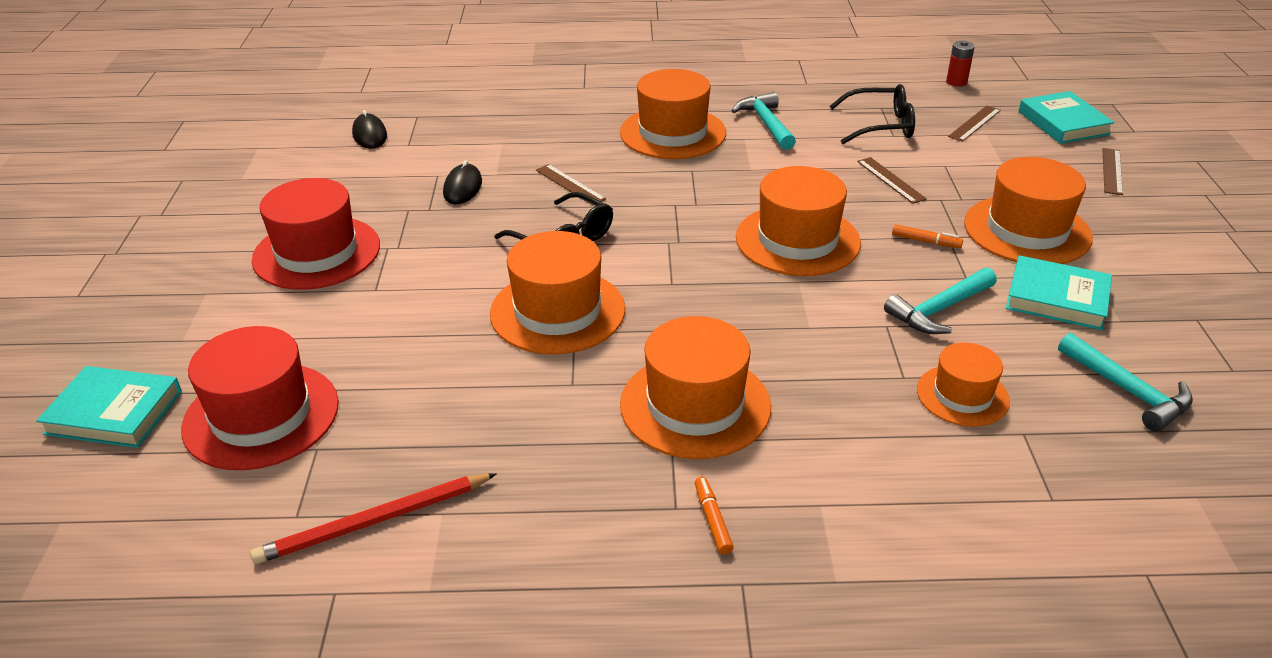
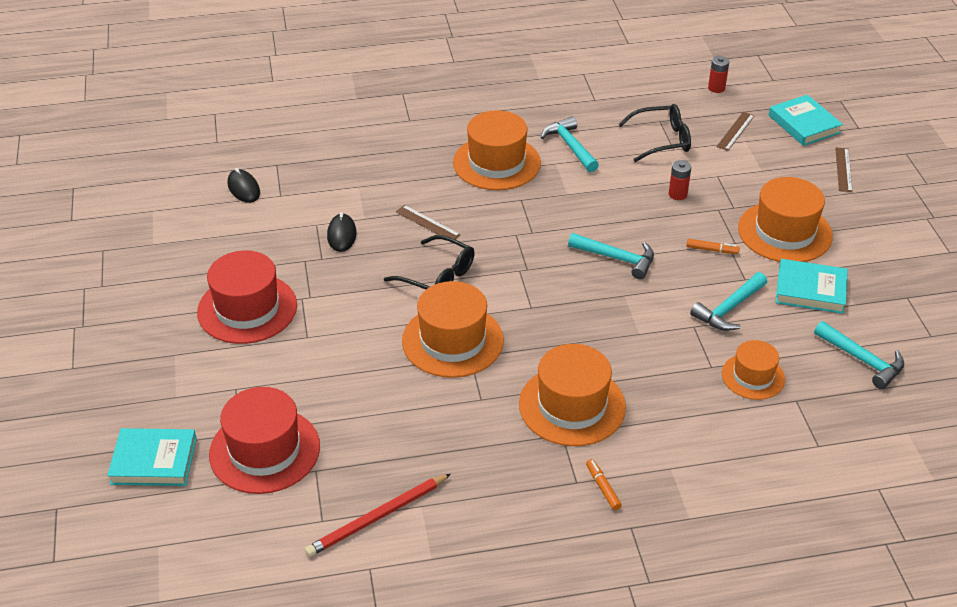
camera: 10 degrees left, 5 degrees up
orange hat [736,166,861,276] -> turquoise hammer [568,233,654,279]
brown ruler [857,157,927,204] -> red battery [669,160,691,200]

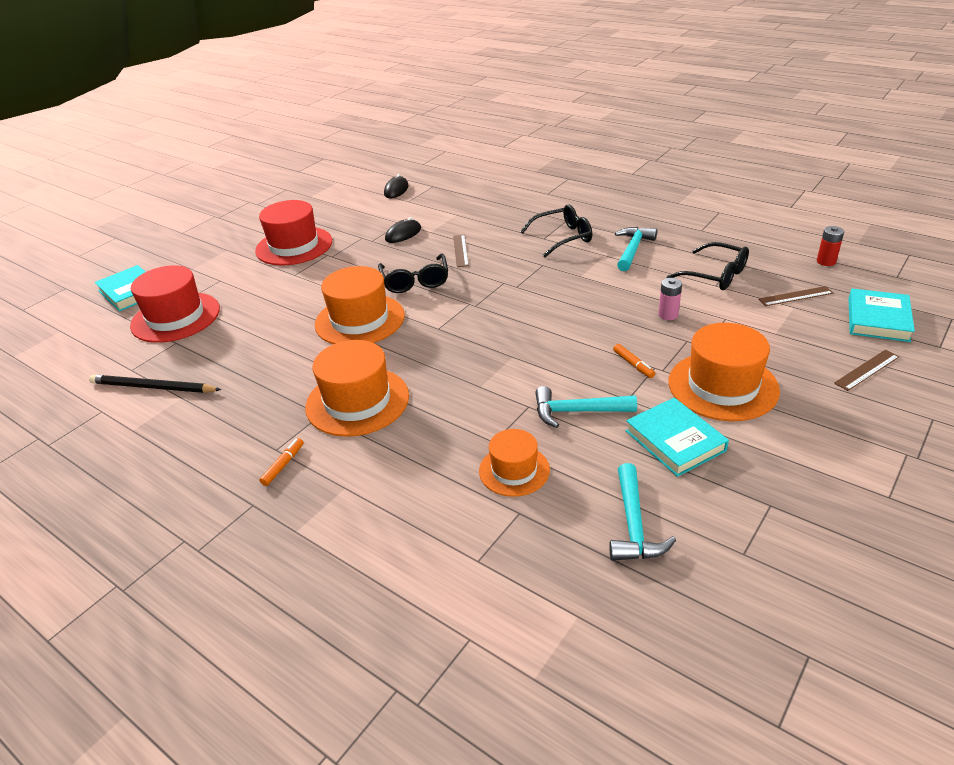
camera: 50 degrees right, 5 degrees down
red pencil [305,474,451,557] -> black pencil [89,375,221,393]
orange hat [453,110,541,190] -> black glasses [520,205,592,257]
turquoise hammer [568,233,654,279] -> none
red battery [669,160,691,200] -> pink battery [658,278,682,320]

